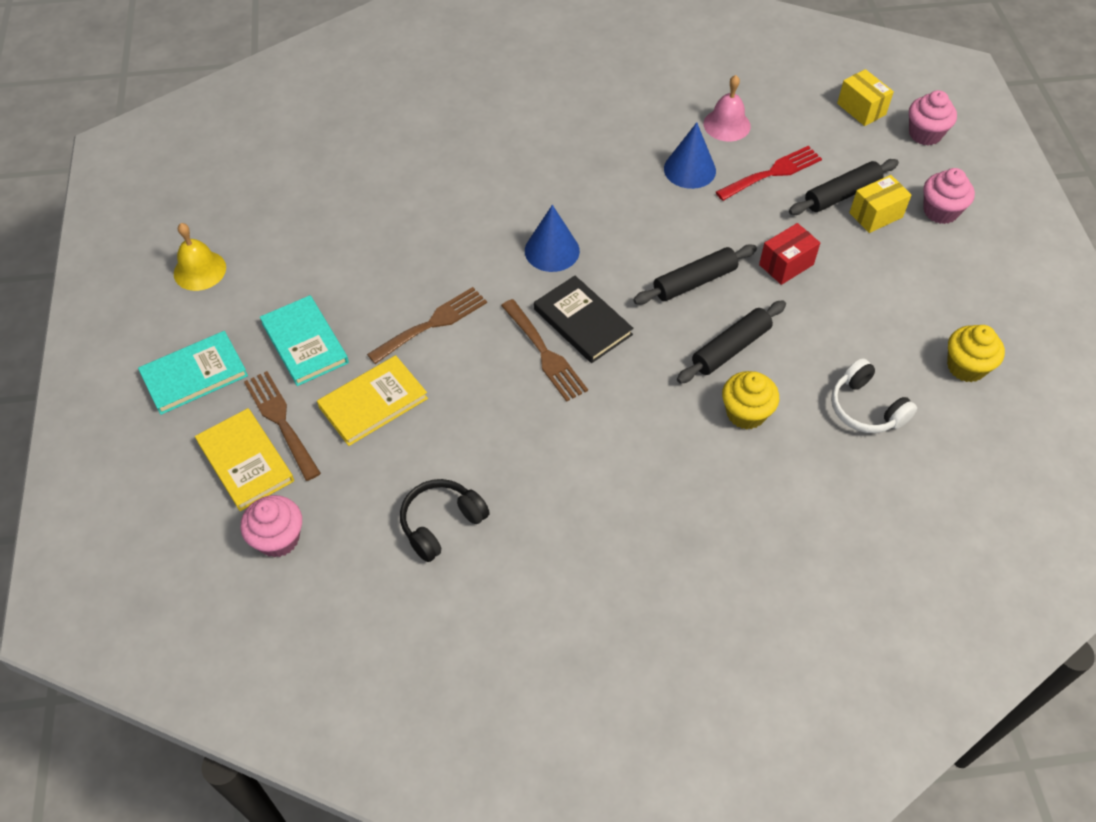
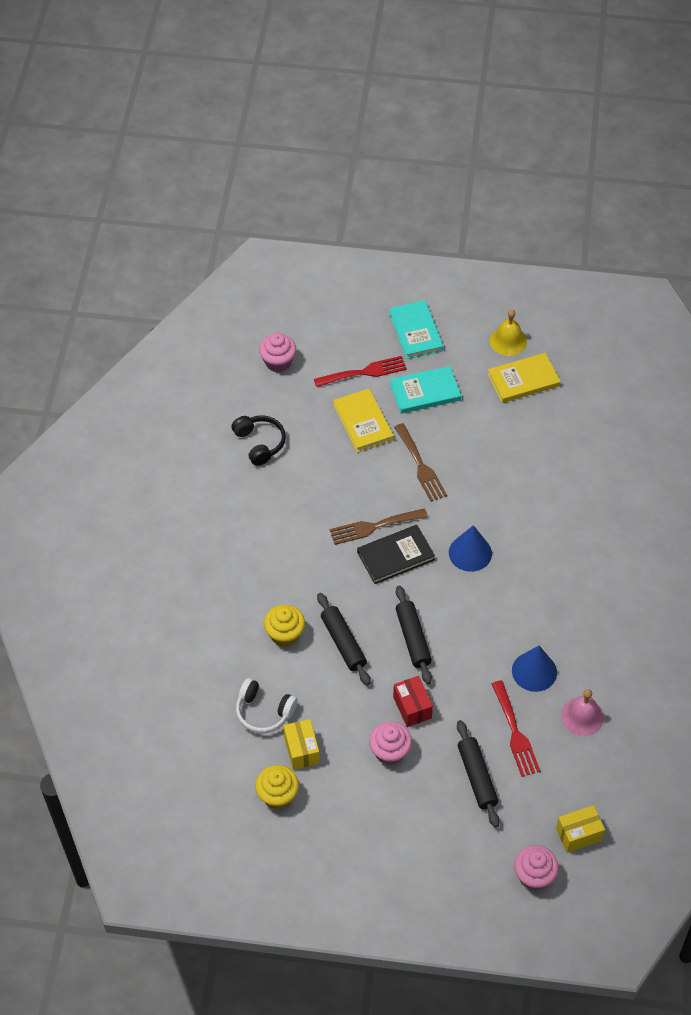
camera: 105 degrees right, 0 degrees up
yellow book [195,408,294,511] -> yellow book moved to [488,353,561,403]
brown fork [244,371,321,481] -> red fork [314,356,407,387]
white headphones [831,358,917,433] -> white headphones turned 135 degrees counterclockwise [236,678,298,734]
yellow box [849,175,911,233] -> yellow box moved to [284,719,320,770]
pink cupcake [923,168,975,224] -> pink cupcake moved to [369,722,412,765]

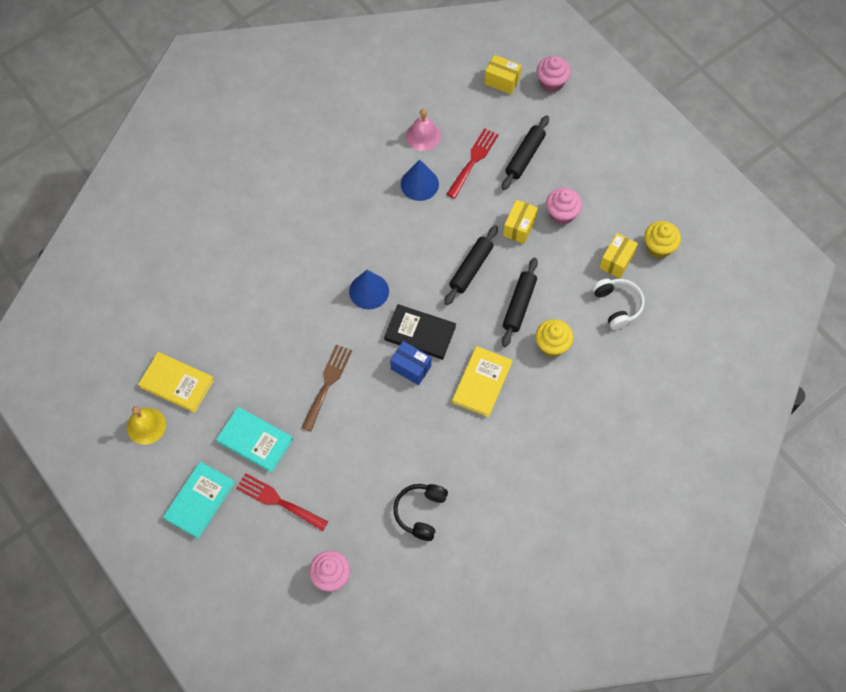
camera: 135 degrees left, 10 degrees up
brown fork [330,508,428,545] -> blue box [390,341,431,385]
yellow book [333,389,394,452] -> yellow book moved to [452,346,512,417]
red box [393,676,433,727] -> yellow box [503,200,538,244]

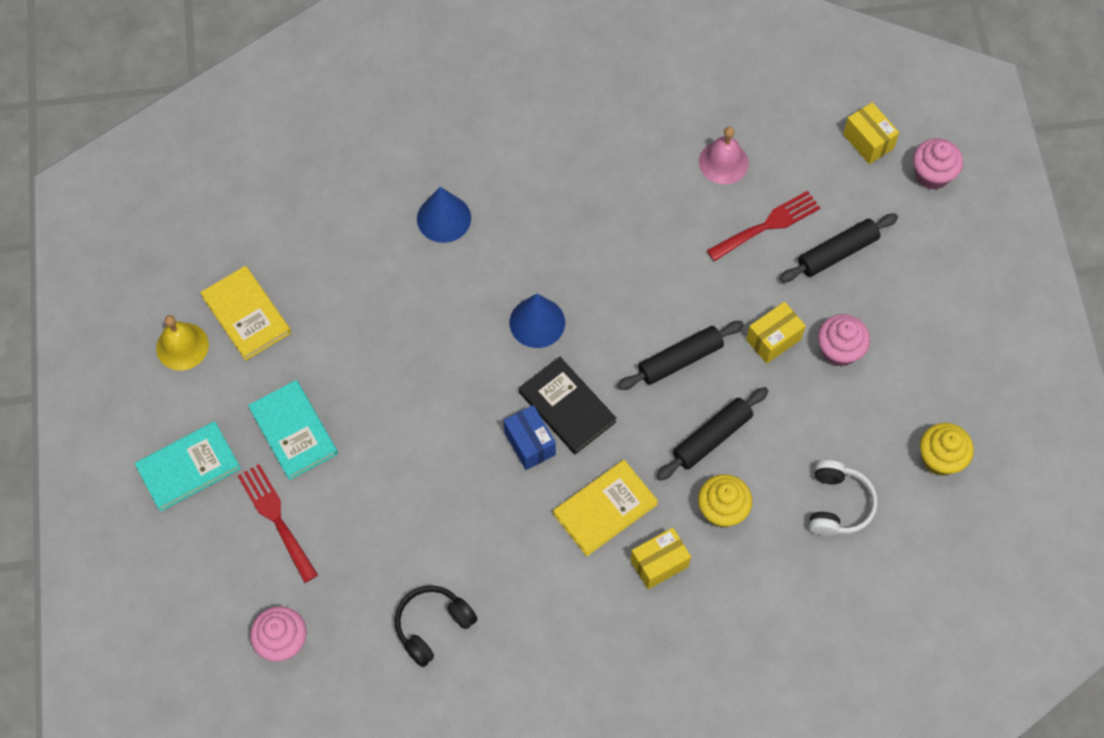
camera: 30 degrees right, 0 degrees up
brown fork [301,345,352,431] -> none
blue cone [401,159,439,201] -> blue cone moved to [417,187,471,243]
yellow box [599,233,638,278] -> yellow box moved to [630,528,691,589]

